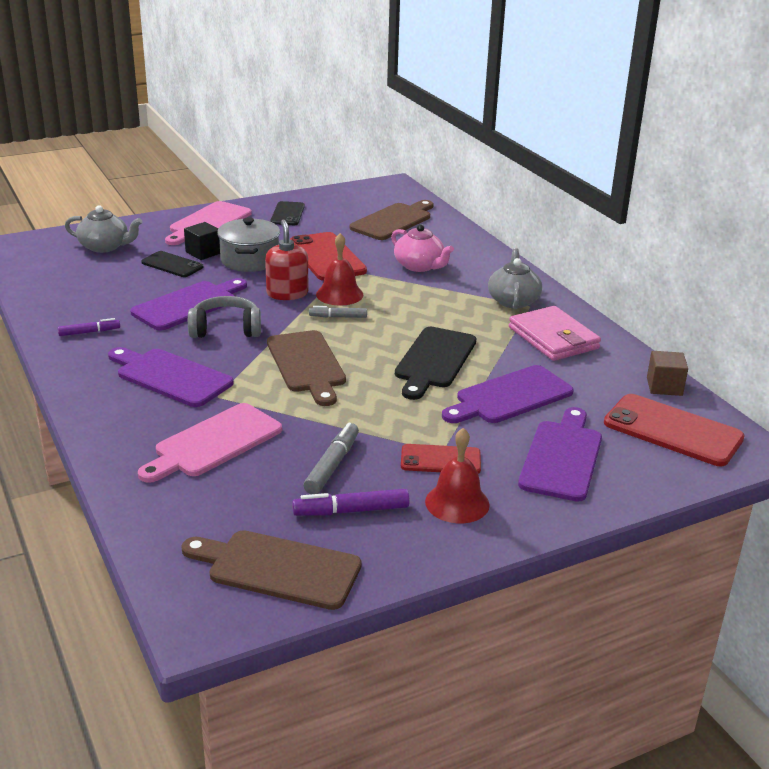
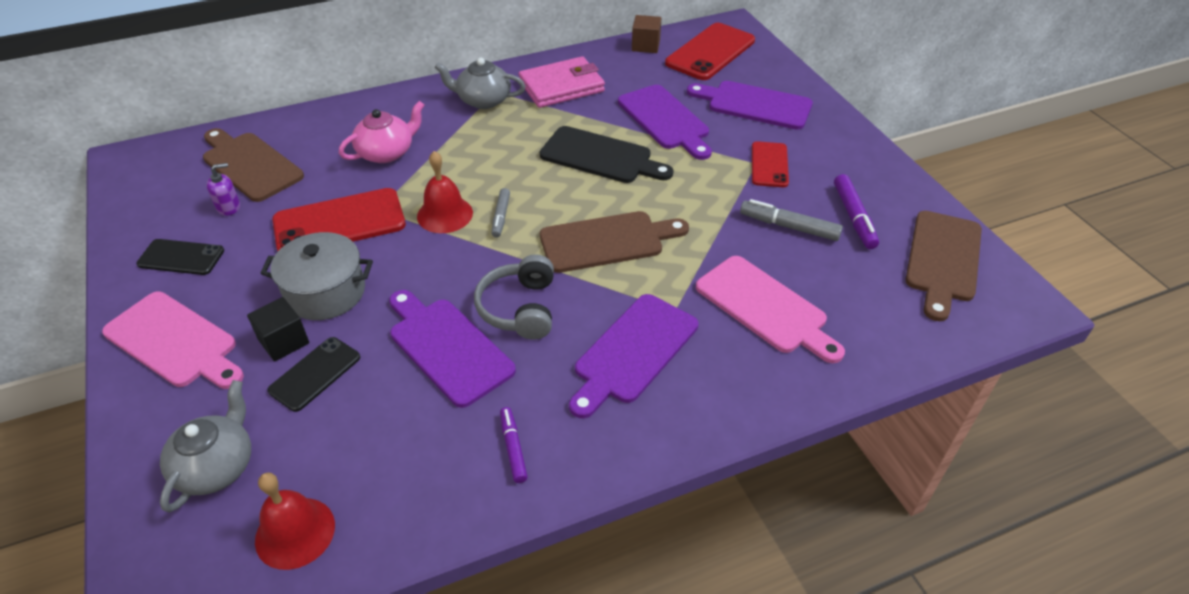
camera: 85 degrees left, 15 degrees up
red soap dispenser [265,220,309,300] -> none
red bell [425,428,490,523] -> red bell moved to [255,473,335,570]
none -> purple soap dispenser [207,163,240,216]

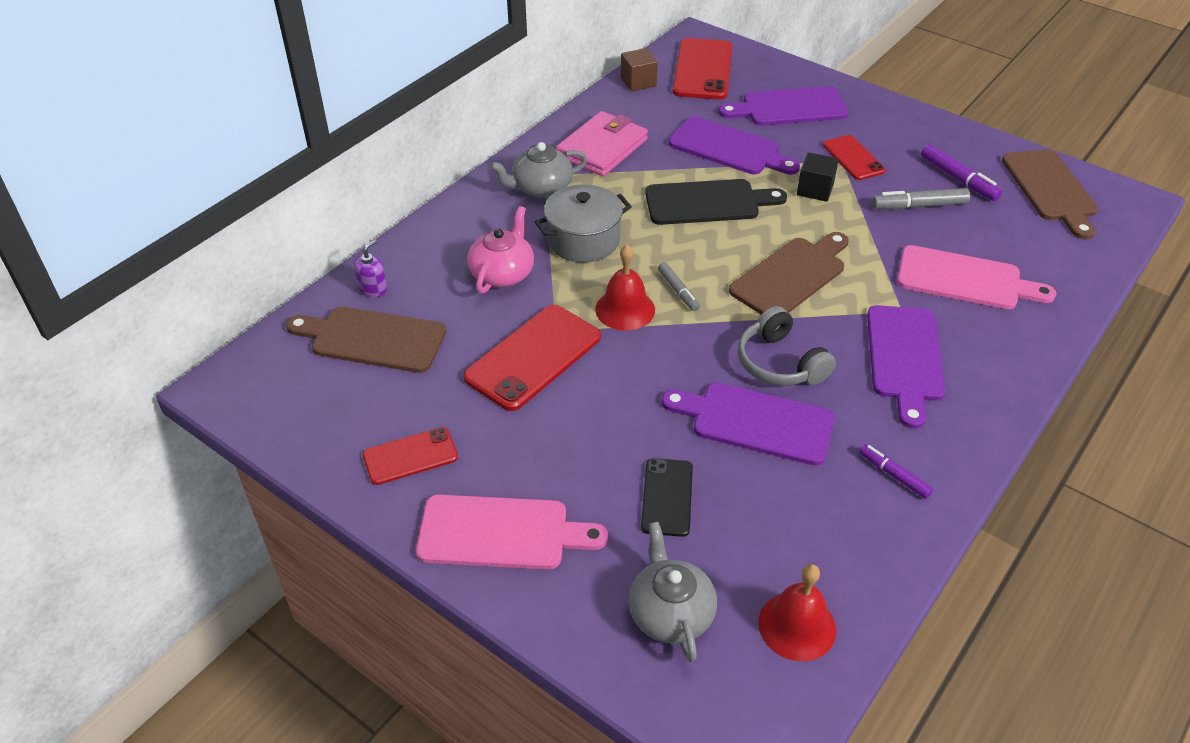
camera: 30 degrees left, 0 degrees up
black phone [137,239,224,275] -> red phone [363,427,458,485]
purple soap dispenser [207,163,240,216] -> purple soap dispenser moved to [354,239,387,297]
black cube [247,297,309,362] -> black cube moved to [797,152,839,202]
grey pot [260,232,373,320] -> grey pot moved to [535,184,632,262]

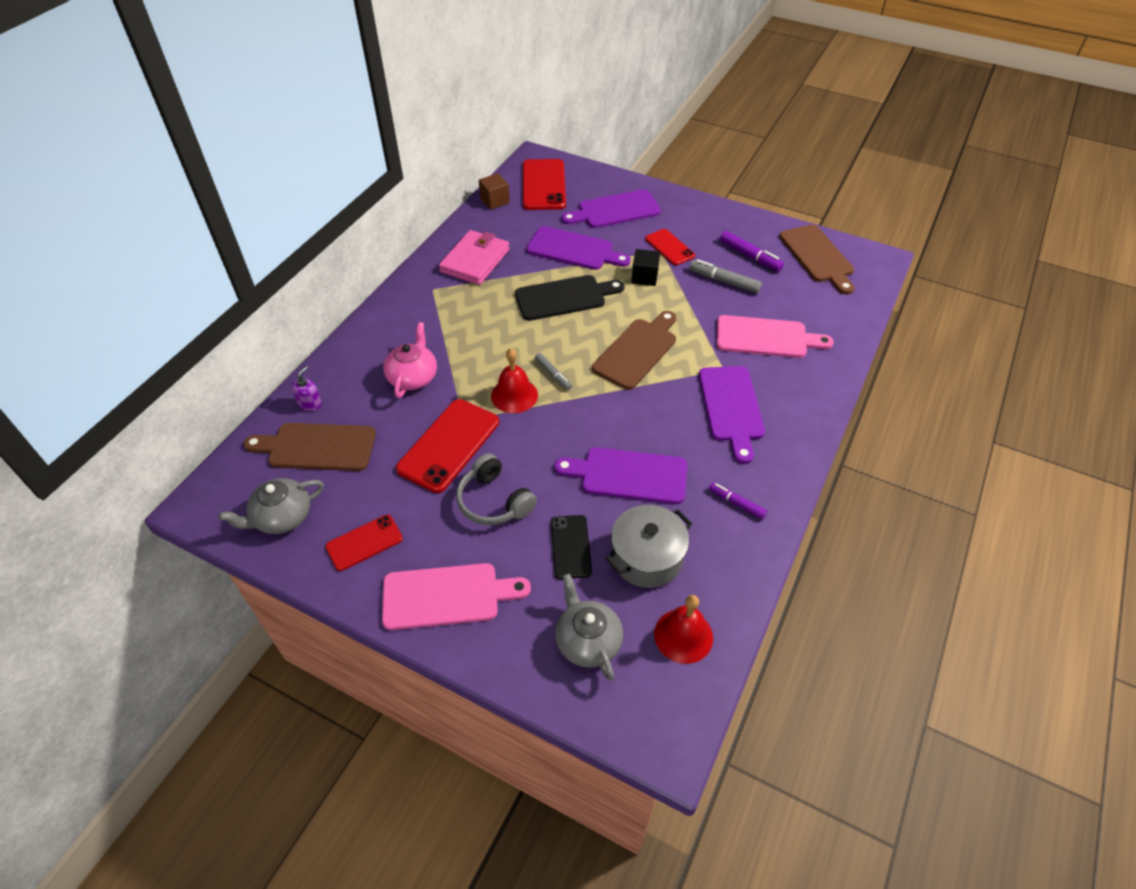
camera: 10 degrees left, 5 degrees up
grey teapot [490,142,587,198] -> grey teapot moved to [219,478,324,534]
grey pot [535,184,632,262] -> grey pot moved to [605,505,693,588]
grey headphones [738,306,836,386] -> grey headphones moved to [456,453,537,525]
grey marker [872,188,970,209] -> grey marker turned 45 degrees clockwise [689,259,762,293]

